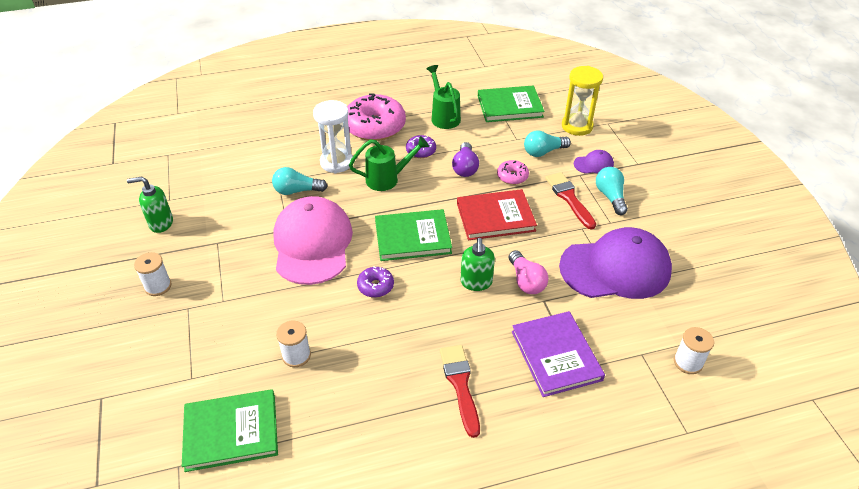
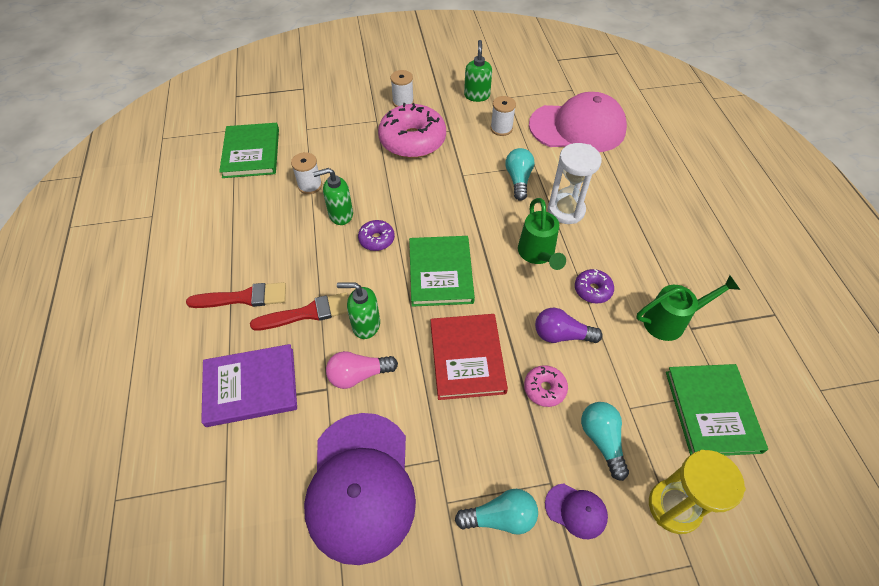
camera: 95 degrees right, 10 degrees up
pink cap [273,196,353,285] -> pink cap moved to [529,92,627,152]
pink donut [347,93,406,141] -> pink donut moved to [378,103,446,158]
red brush [545,172,596,230] -> red brush moved to [250,292,348,331]
purple cap [574,150,614,174] -> purple cap turned 60 degrees counterclockwise [545,483,608,539]
white spool [674,327,714,374] -> white spool moved to [490,96,516,136]
none -> green soap dispenser [313,168,353,225]

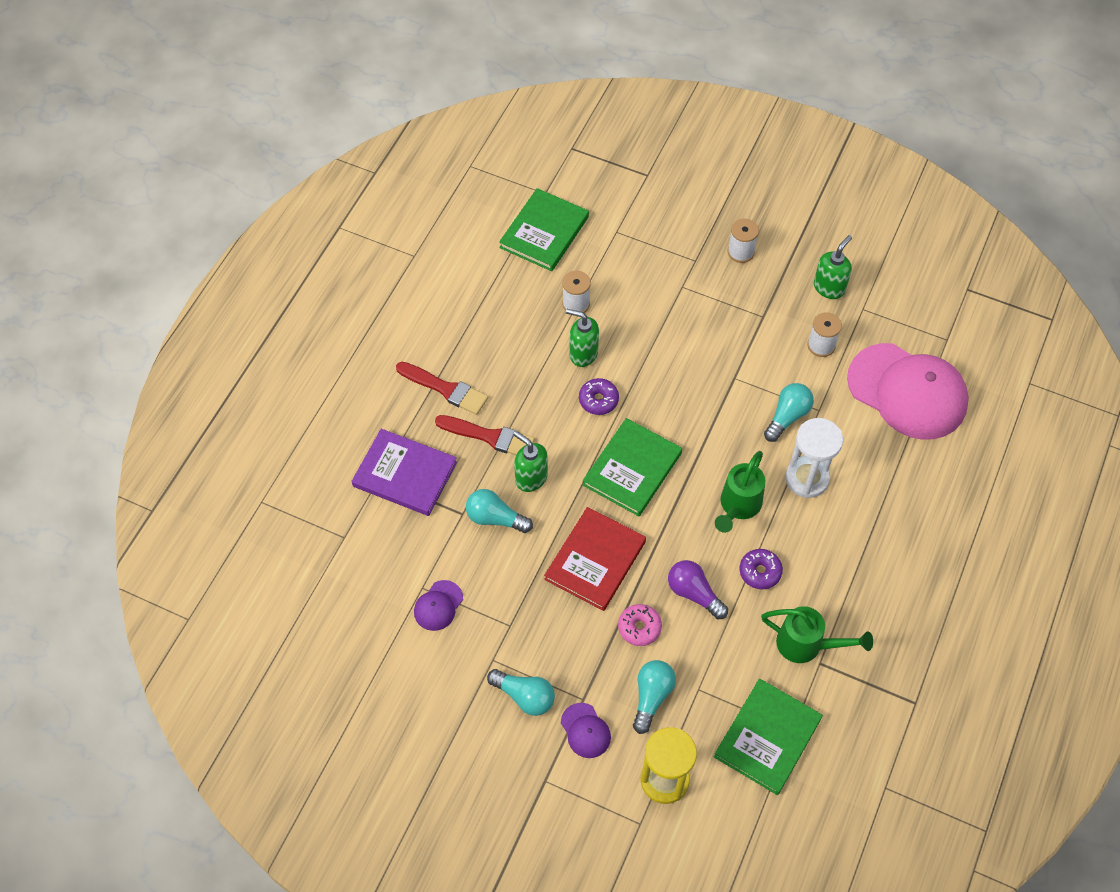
camera: 35 degrees right, 5 degrees up
purple cap [304,413,416,565] -> purple cap [414,580,463,631], size x0.42
pink light bulb [326,351,398,389] -> turquoise light bulb [466,489,533,533]
pink donut [378,103,446,158] -> none

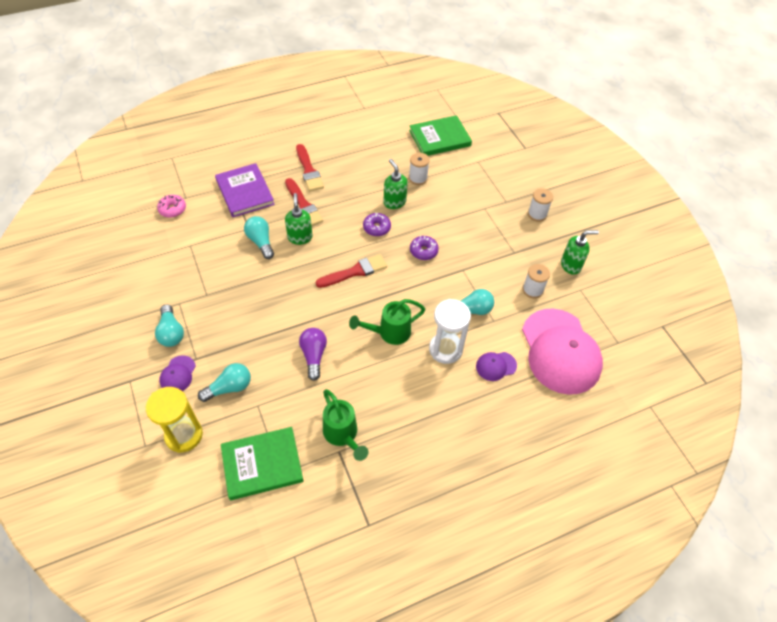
camera: 40 degrees right, 5 degrees down
purple cap [414,580,463,631] -> purple cap moved to [476,352,517,381]
red book [544,507,646,611] -> none
green book [583,418,682,516] -> red brush [316,254,387,288]
pink donut [618,604,662,646] -> pink donut moved to [157,195,186,218]
purple donut [739,549,783,589] -> purple donut moved to [410,236,439,260]

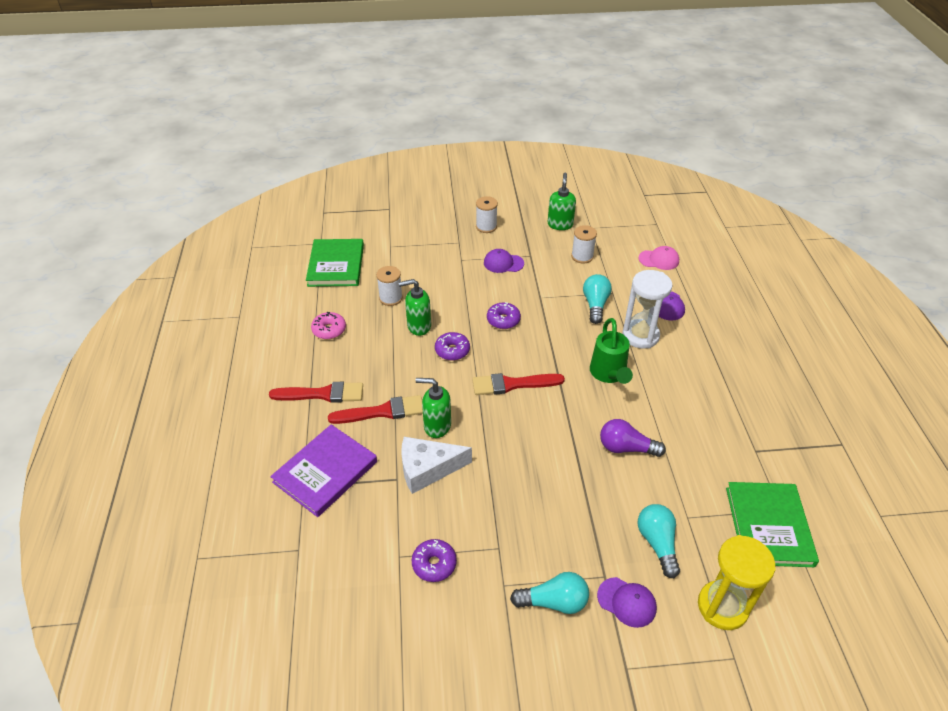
camera: 70 degrees left, 10 degrees down
pink donut [157,195,186,218] -> pink donut moved to [311,312,346,339]
purple book [215,163,275,217] -> purple book turned 45 degrees counterclockwise [270,424,377,517]
turquoise light bulb [244,216,274,259] -> white cheese [401,437,472,494]
red brush [316,254,387,288] -> red brush turned 90 degrees counterclockwise [472,373,565,395]
green watering can [323,389,369,461] -> none
pink cap [522,309,603,395] -> pink cap [638,246,679,270], size x0.42
none -> purple donut [412,539,457,582]
none -> purple cap [484,249,524,273]

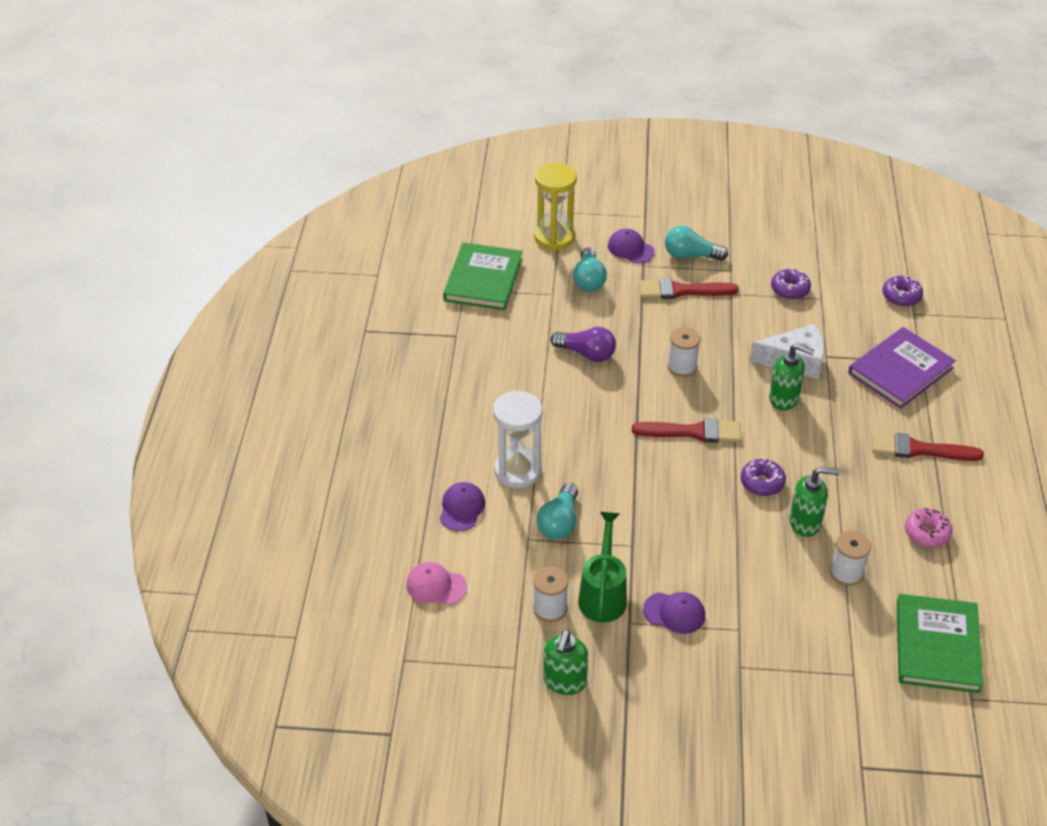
camera: 170 degrees left, 0 degrees up
red brush [328,395,423,424] -> red brush moved to [639,278,739,299]
white spool [476,196,498,233] -> white spool moved to [667,327,701,377]
purple donut [487,302,521,329] -> purple donut moved to [882,275,923,307]
green watering can [590,318,633,384] -> green watering can moved to [578,512,627,623]

